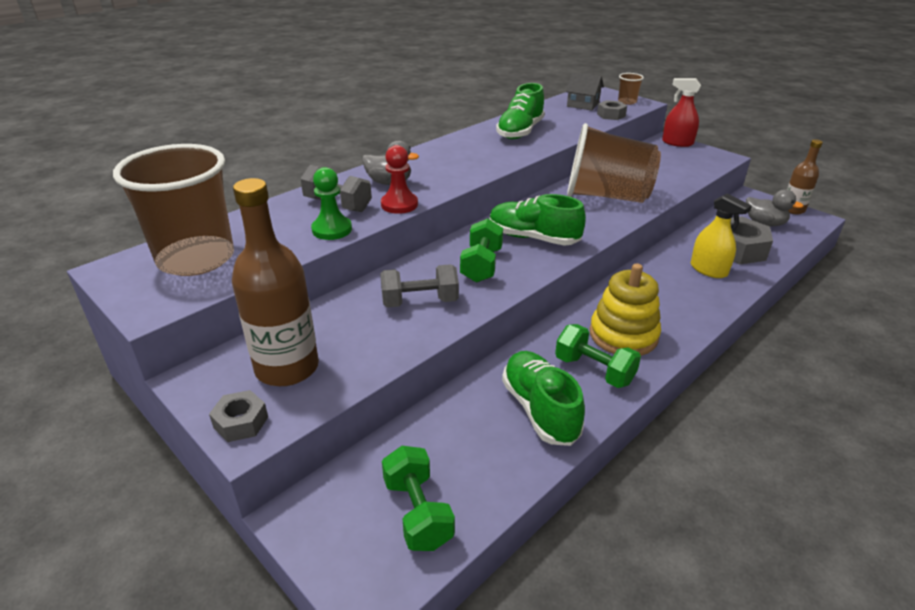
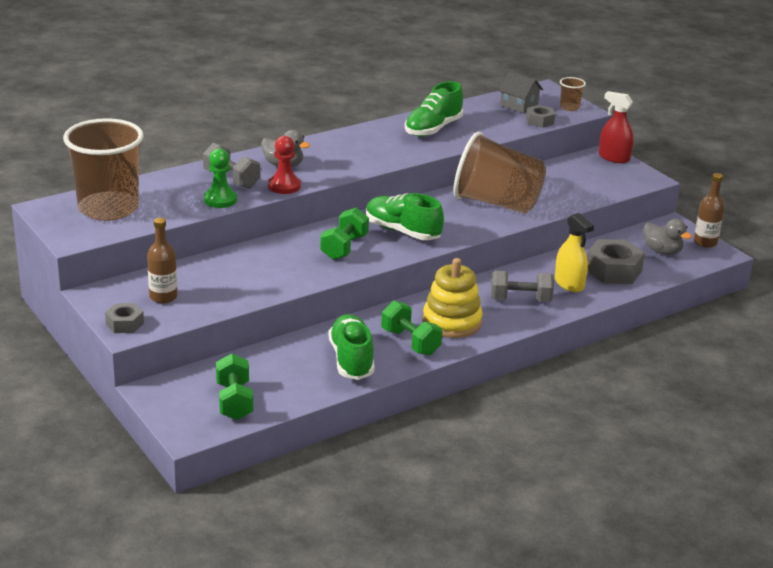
camera: 10 degrees right, 5 degrees down
brown bottle [232,178,319,386] -> brown bottle [147,218,178,303], size x0.58
grey dumbbell [380,264,459,308] -> grey dumbbell moved to [491,270,554,302]

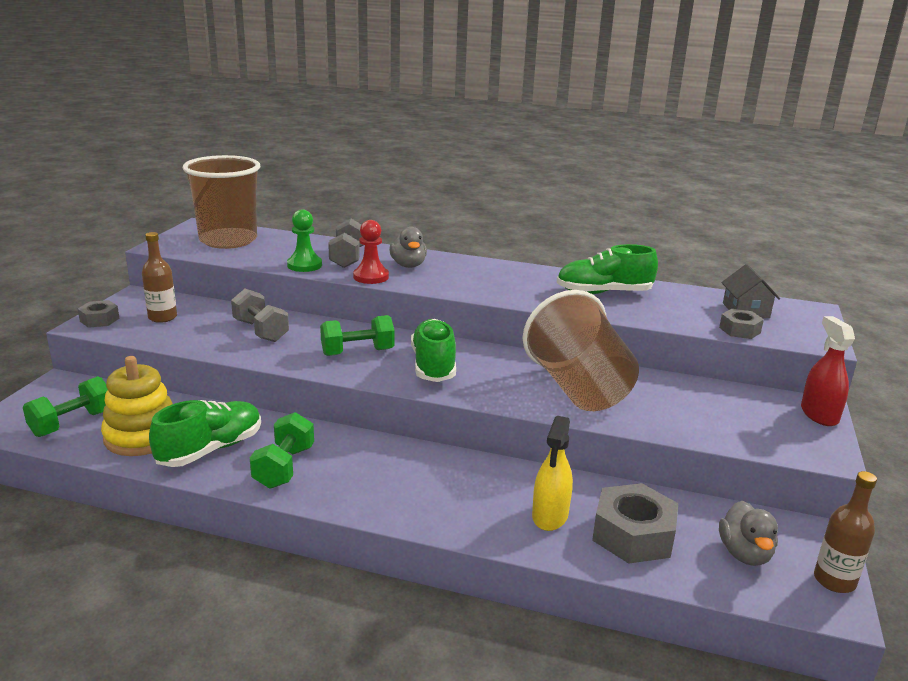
camera: 50 degrees right, 5 degrees down
yellow stacking toy [423,258,483,338] -> yellow stacking toy moved to [101,356,173,456]
grey dumbbell [491,270,554,302] -> grey dumbbell moved to [231,289,289,342]
brown cup [560,77,586,111] -> none

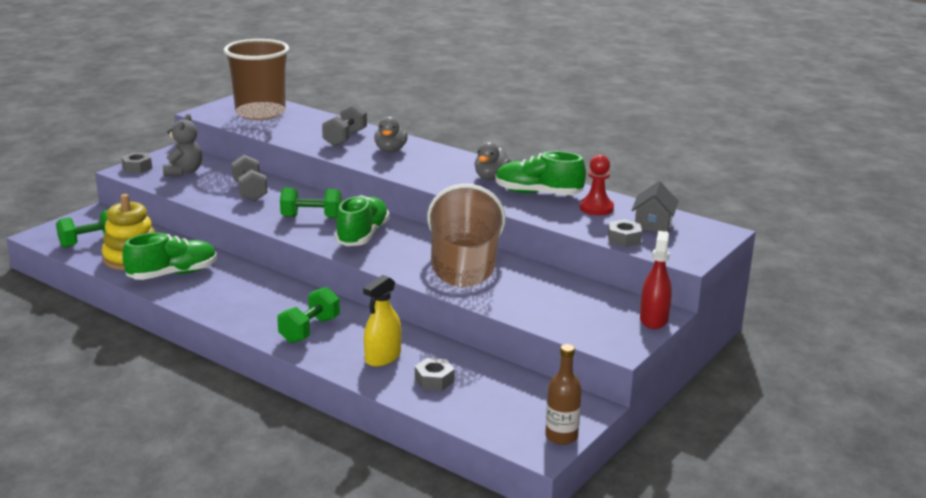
camera: 20 degrees right, 0 degrees up
brown bottle [142,232,177,323] -> grey teddy bear [163,114,202,176]
green dumbbell [250,412,314,489] -> green dumbbell moved to [277,287,340,343]
green pawn [287,209,322,272] -> none
red pawn [353,220,389,284] -> red pawn moved to [580,155,614,215]
grey nut [592,483,679,564] -> grey nut [415,358,455,391], size x0.57
grey duck [719,501,778,566] -> grey duck moved to [475,142,511,180]

